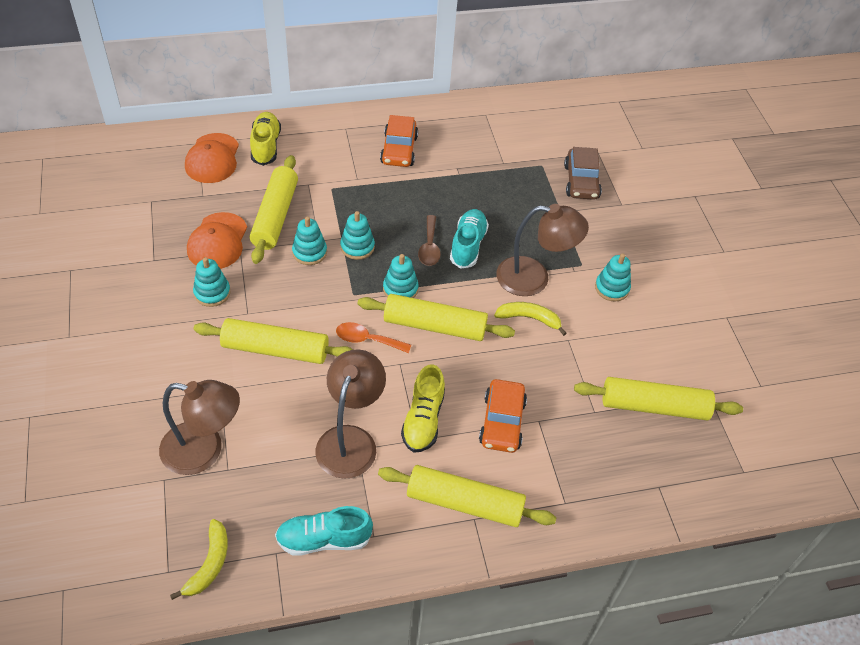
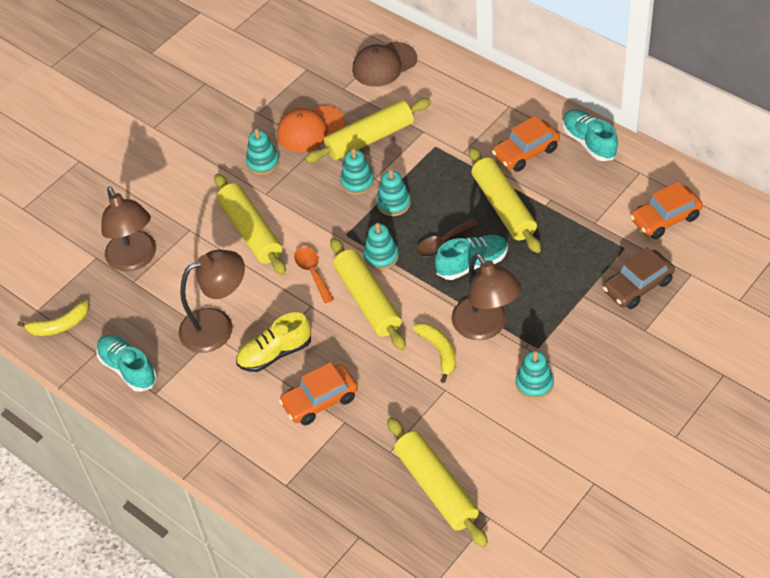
camera: 60 degrees right, 0 degrees up
orange cap [185,133,239,183] -> brown cap [352,42,417,87]
yellow shoe [250,112,281,166] -> none
yellow rolling pin [378,465,556,527] -> yellow rolling pin moved to [469,147,541,253]
none -> turquoise shoe [562,109,618,161]
none -> orange car [630,182,703,239]

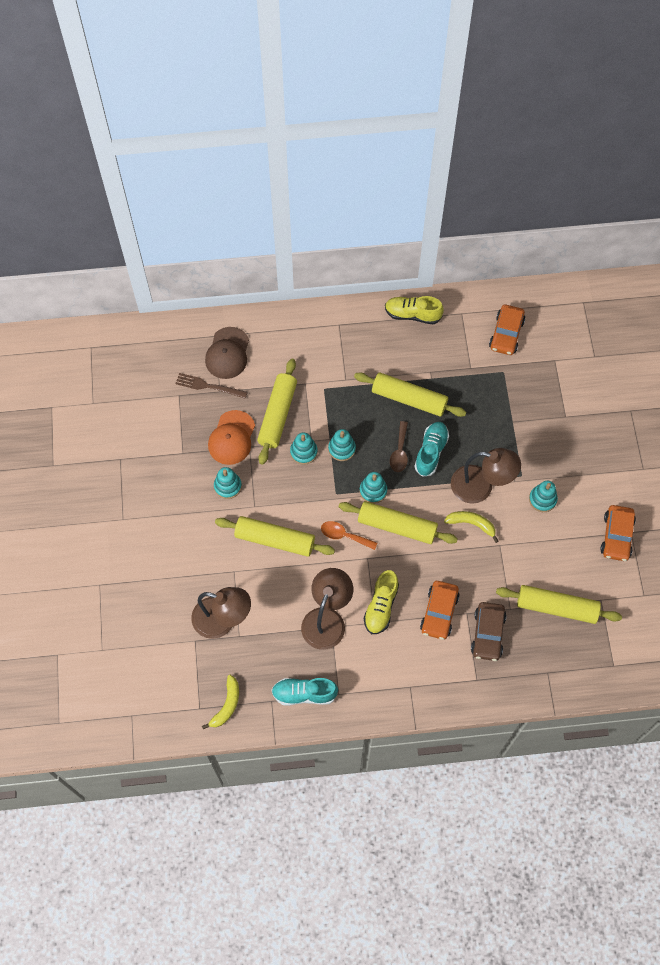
camera: 50 degrees left, 15 degrees up
orange car [492,116,560,172] -> orange car moved to [600,505,636,561]
turquoise shoe [562,109,618,161] -> yellow shoe [385,296,444,325]
brown car [603,247,675,309] -> brown car moved to [471,602,507,661]
none -> brown fork [175,373,248,399]

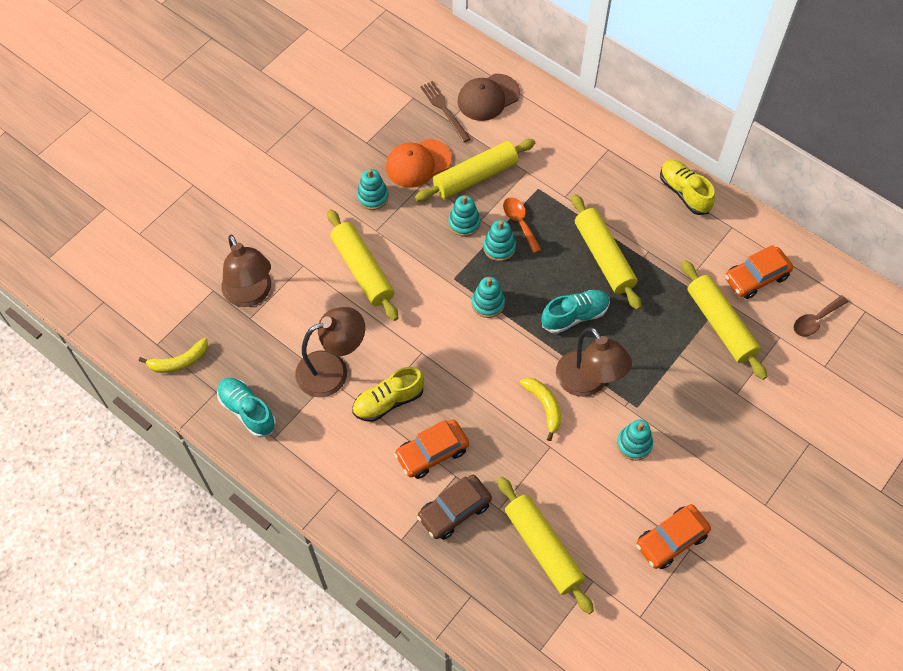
camera: 45 degrees right, 5 degrees down
orange spoon [321,521,377,550] -> orange spoon moved to [503,197,541,253]
yellow rolling pin [339,501,458,544] -> yellow rolling pin moved to [682,260,767,380]
brown spoon [390,421,408,472] -> brown spoon moved to [794,295,848,337]

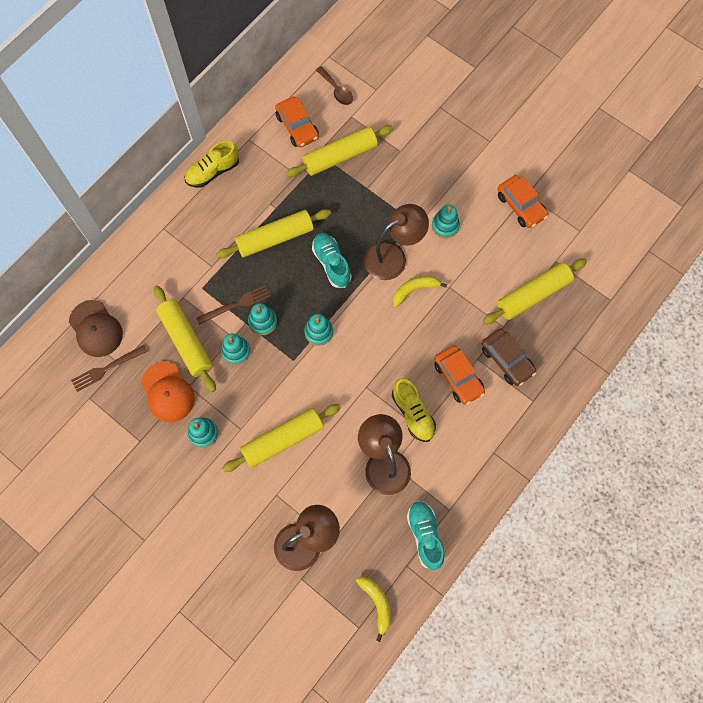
camera: 90 degrees left, 10 degrees up
turquoise shoe [217,378,276,438] -> turquoise shoe turned 120 degrees clockwise [407,501,445,570]
orange spoon [503,197,541,253] -> brown fork [196,285,271,325]

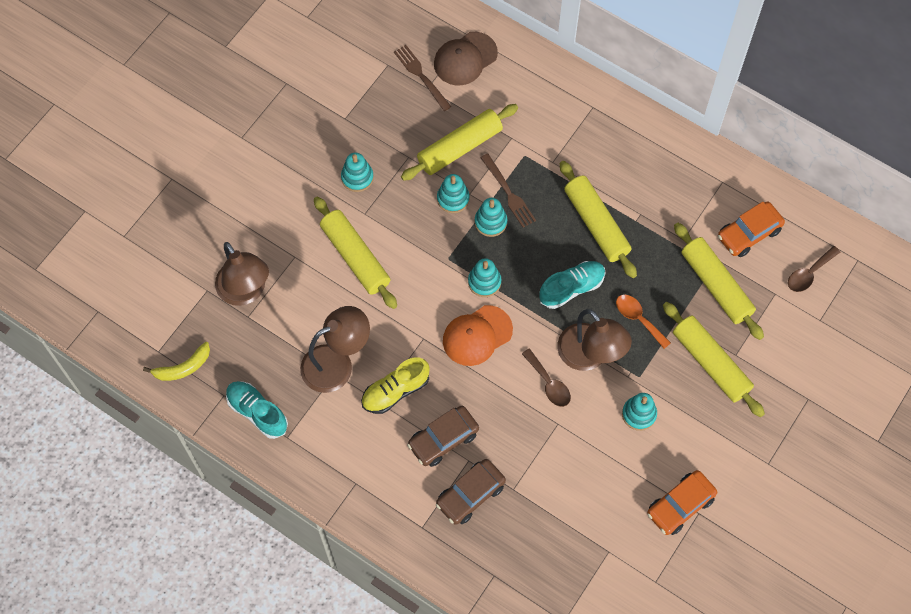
camera: 85 degrees right, 5 degrees down
orange cap [141,362,195,422] -> orange cap moved to [443,305,513,366]
yellow shoe [185,141,239,188] -> none
yellow banana [393,276,447,307] -> brown spoon [522,349,571,407]
turquoise shoe [407,501,445,570] -> turquoise shoe turned 120 degrees counterclockwise [226,381,288,439]
orange car [434,345,485,405] -> brown car [407,406,479,467]
yellow rolling pin [483,259,587,324] -> yellow rolling pin moved to [663,302,765,417]
none -> orange spoon [616,295,671,349]

